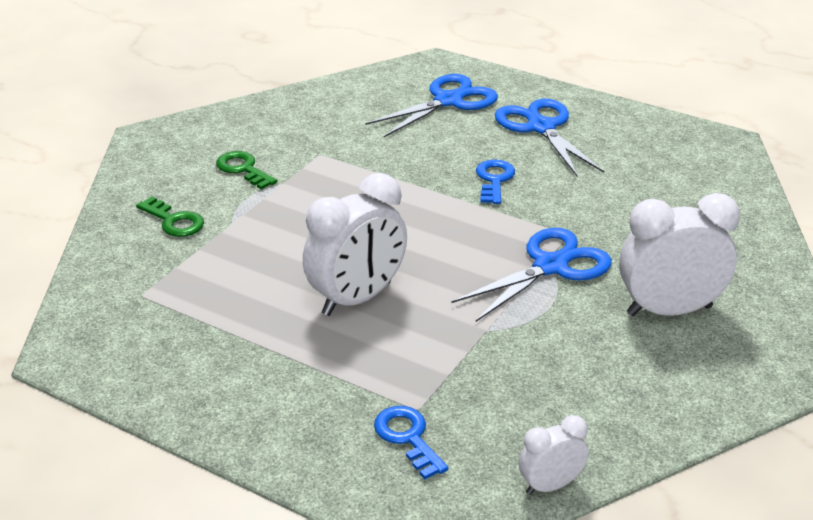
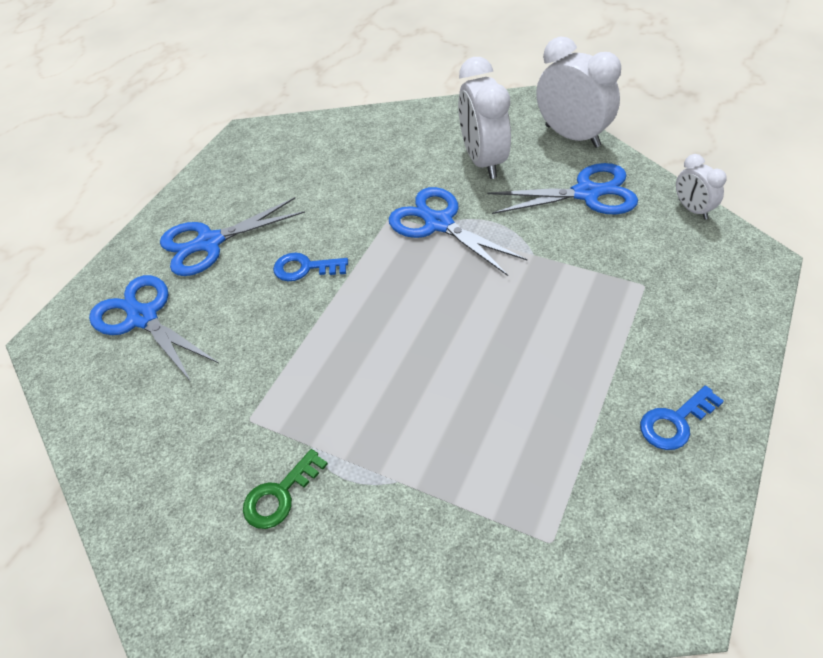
camera: 90 degrees left, 15 degrees up
green key [136,196,204,237] -> none
white clock [303,173,407,316] -> white clock moved to [536,36,621,148]
blue key [374,406,448,479] -> blue key moved to [640,385,724,450]
none -> blue scissors [487,163,638,214]

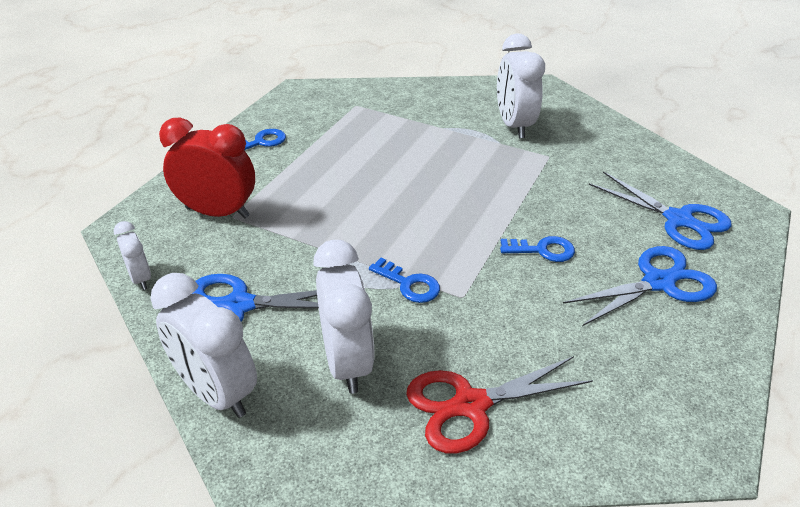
camera: 175 degrees right, 10 degrees down
green key [243,449,328,529] -> white clock [497,34,545,138]
blue scissors [389,187,528,276] -> blue key [369,258,440,303]
none -> red clock [159,118,255,218]
none -> red scissors [406,356,593,454]

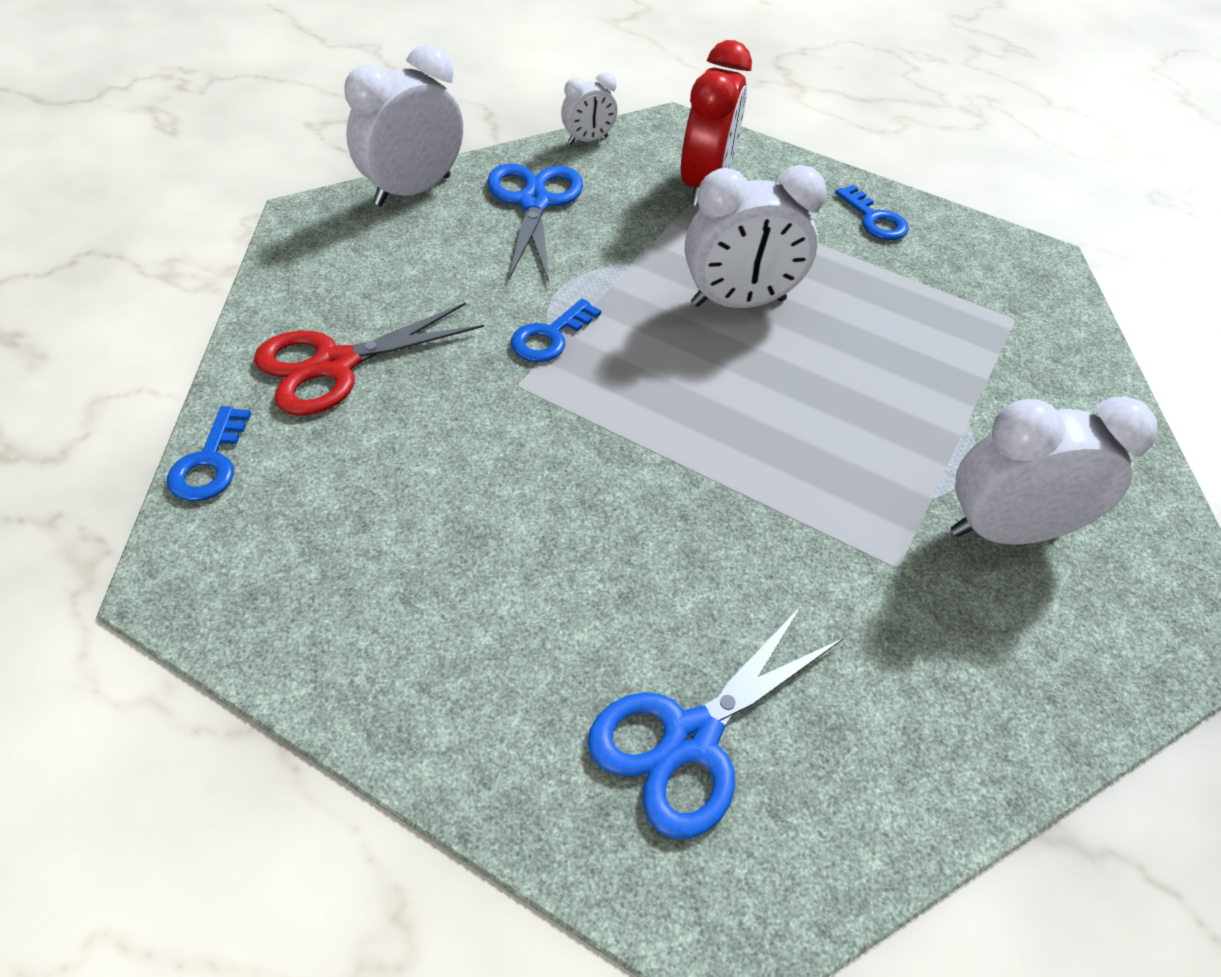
camera: 90 degrees right, 10 degrees up
white clock [313,240,375,394] -> white clock moved to [685,165,827,308]
red scissors [406,356,593,454] -> red scissors turned 105 degrees counterclockwise [254,302,484,416]
blue key [500,236,575,262] -> blue key moved to [167,406,251,501]
blue scissors [563,246,717,326] -> none

